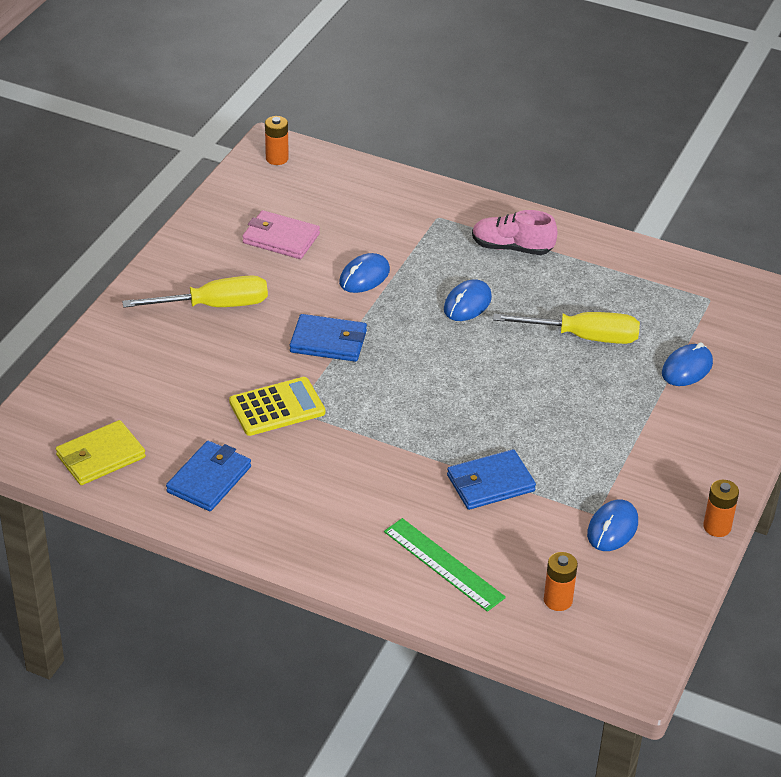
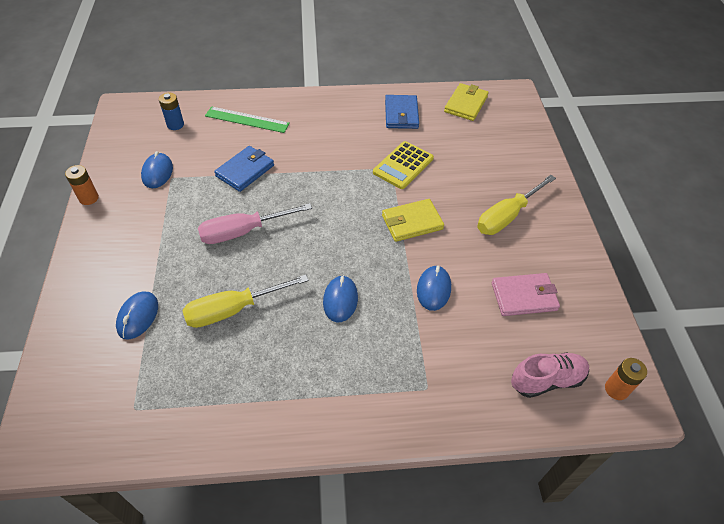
camera: 150 degrees right, 10 degrees up
blue wallet [290,314,367,362] -> yellow wallet [382,199,444,242]
pink shoe [472,210,558,255] -> pink shoe moved to [511,352,589,398]
orange battery [544,552,578,611] -> blue battery [159,93,184,130]
none -> pink screwdriver [198,203,312,244]

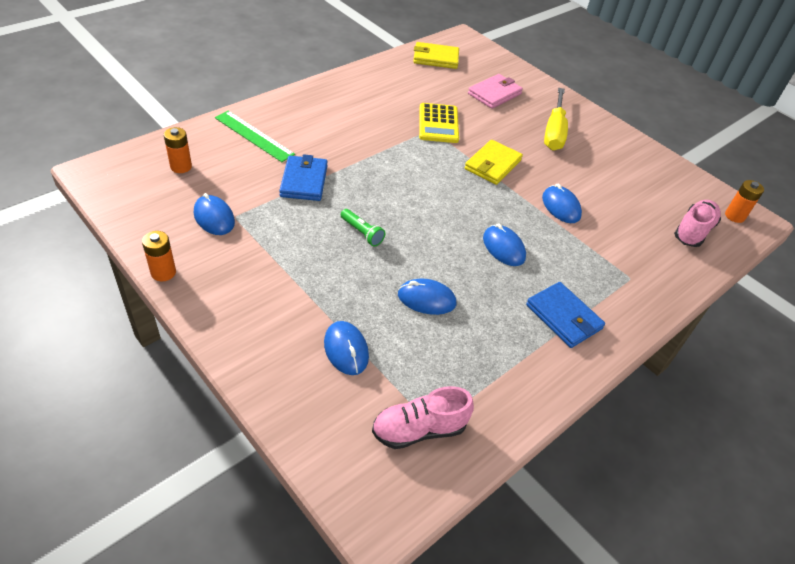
camera: 40 degrees left, 5 degrees down
blue battery [159,93,184,130] -> orange battery [164,127,192,173]
yellow screwdriver [183,275,309,328] -> blue mouse [398,279,457,315]
pink screwdriver [198,203,312,244] -> green flashlight [341,209,385,247]
green ruler [205,106,290,133] -> green ruler turned 60 degrees clockwise [215,111,295,162]
blue wallet [385,95,419,129] -> blue wallet moved to [526,282,605,348]
yellow wallet [444,83,489,121] -> yellow wallet turned 75 degrees counterclockwise [413,42,459,69]
pink wallet [492,273,560,316] -> pink wallet moved to [468,74,523,109]
none -> pink shoe [372,386,474,449]

